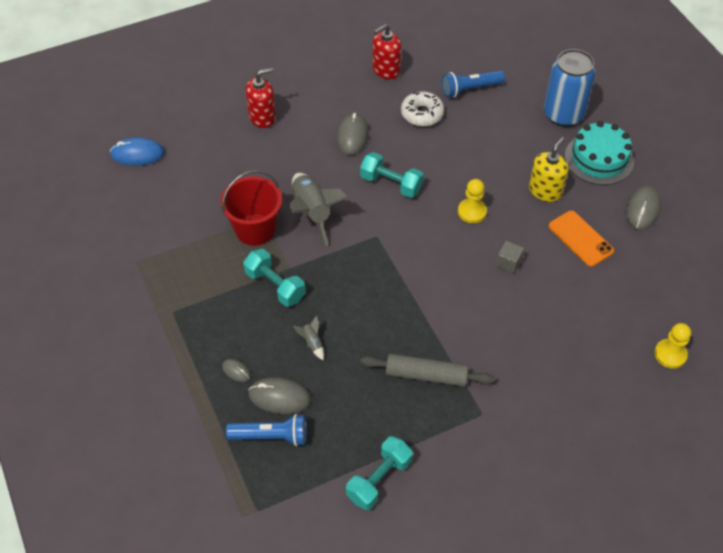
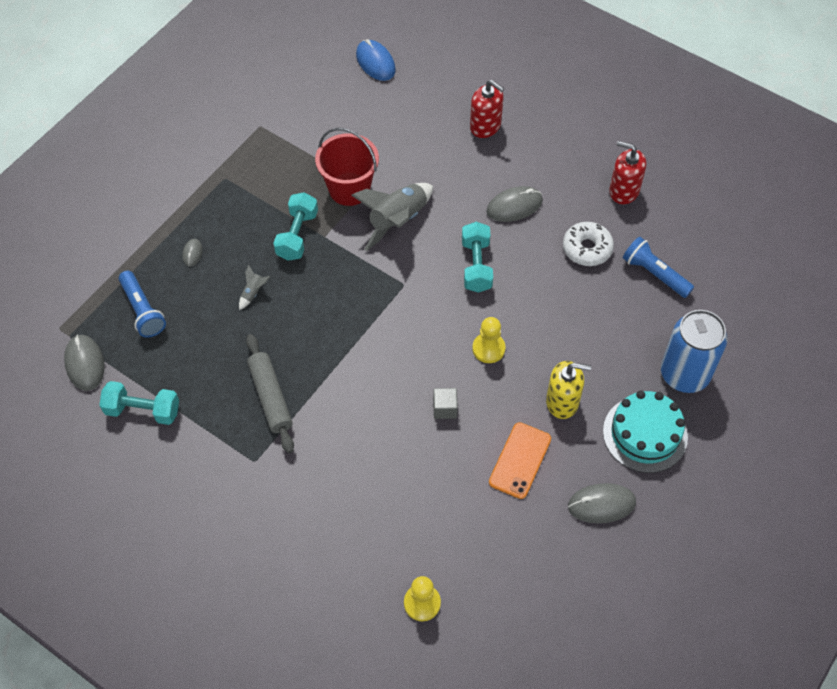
camera: 60 degrees right, 5 degrees up
grey mouse [248,377,311,414] -> grey mouse moved to [64,334,105,391]

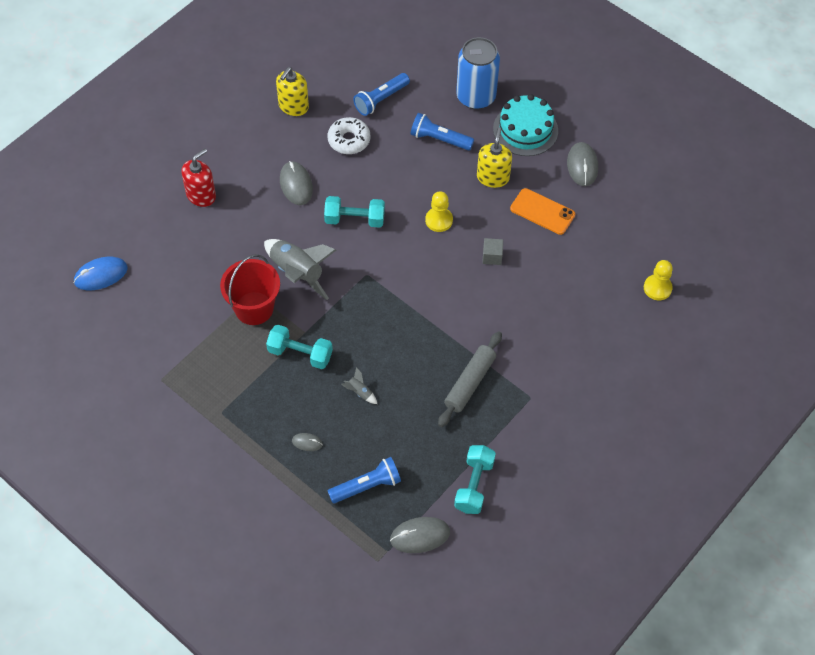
camera: 85 degrees left, 0 degrees up
grey rolling pin [246,334,294,453] -> grey rolling pin turned 45 degrees counterclockwise [438,331,502,427]
red soap dispenser [609,141,646,204] -> yellow soap dispenser [276,67,309,116]
none -> blue flashlight [411,113,474,151]

